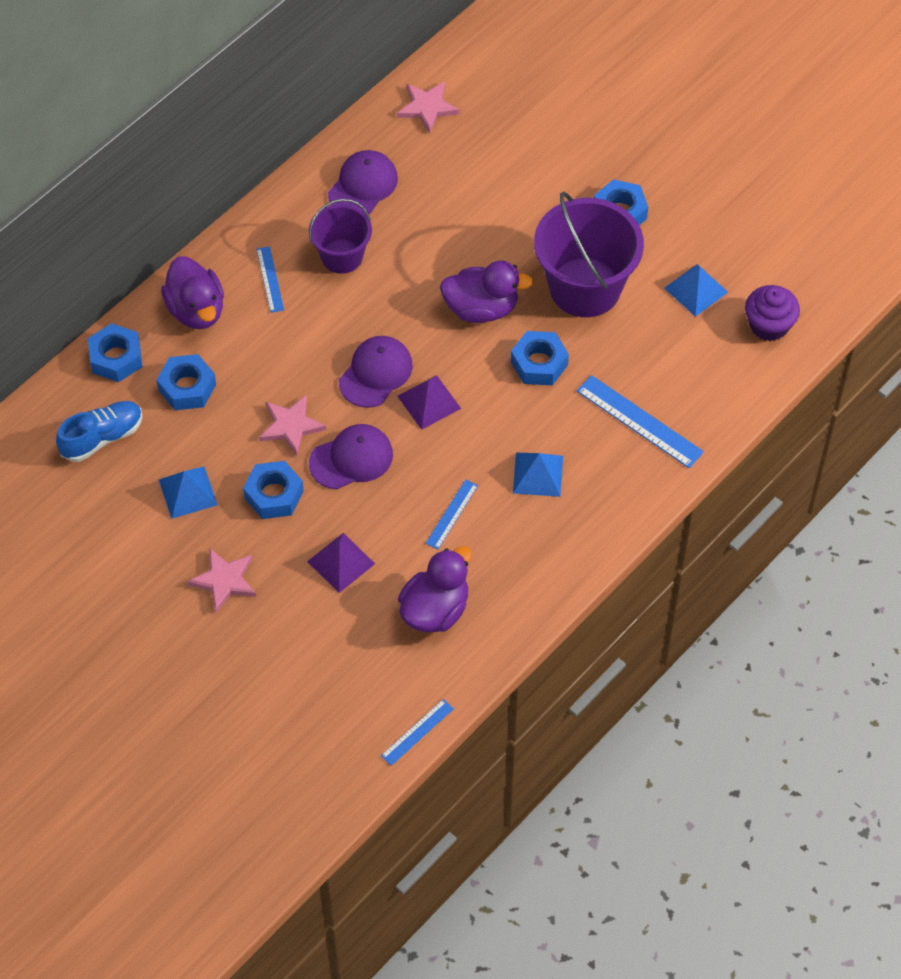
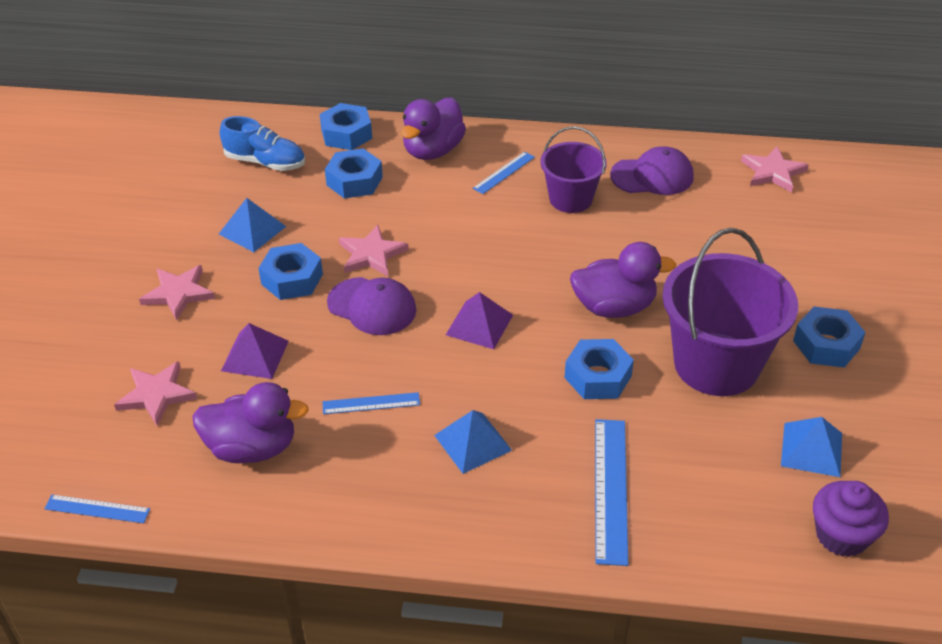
camera: 55 degrees right, 15 degrees down
purple cap [339,336,413,408] -> none
purple duck [440,260,533,323] -> purple duck turned 60 degrees counterclockwise [570,242,676,318]
none -> pink star [114,361,197,426]

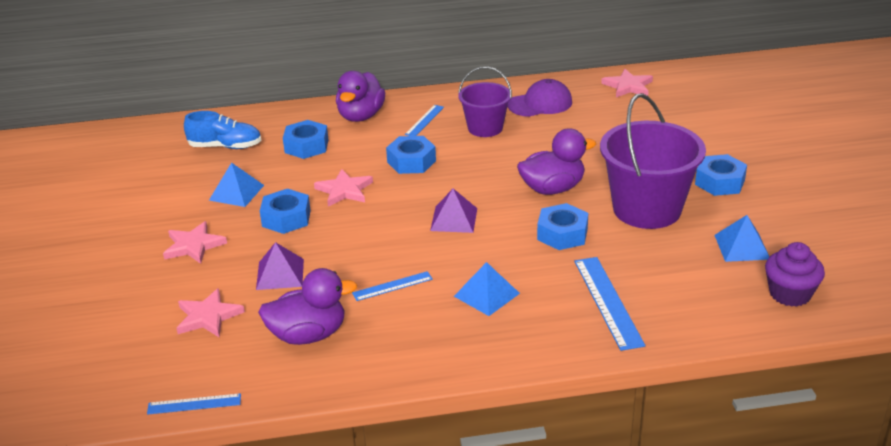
camera: 15 degrees left, 10 degrees down
blue nut [320,103,372,150] -> blue nut moved to [386,136,436,174]
purple cap [327,277,416,335] -> none

